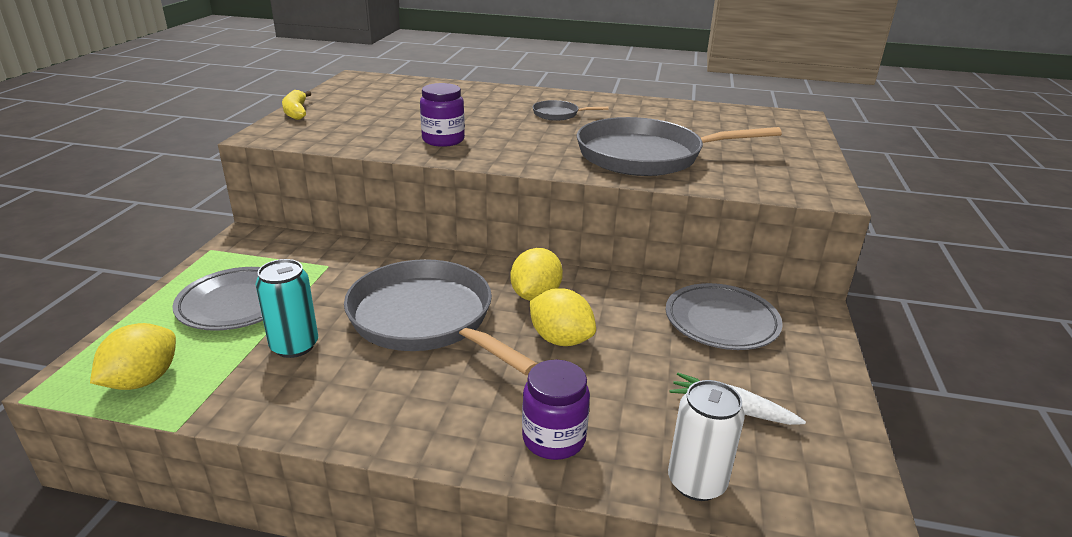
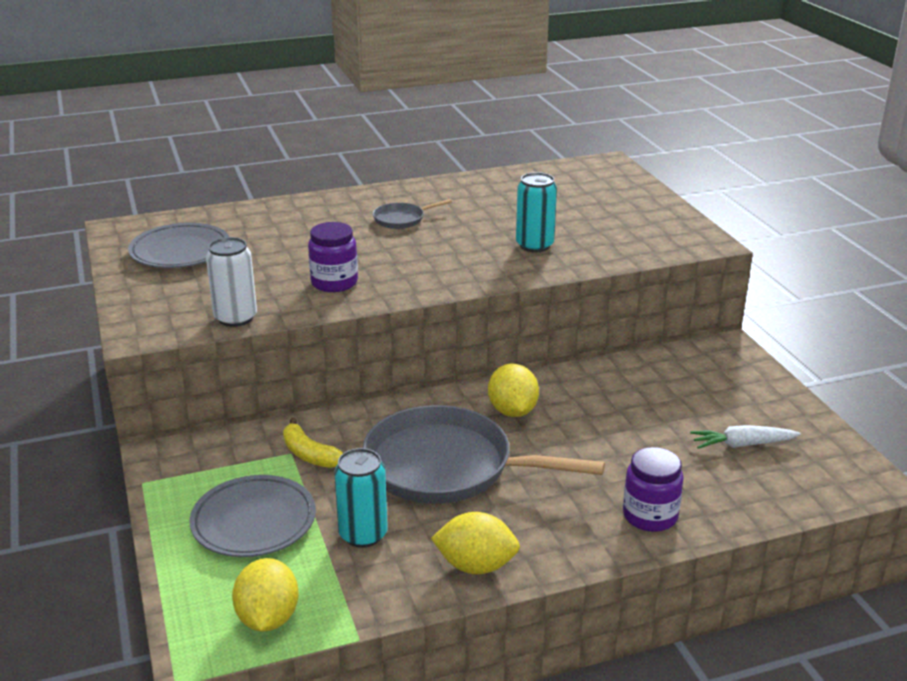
camera: 30 degrees left, 0 degrees up
yellow banana [282,90,312,120] -> yellow banana moved to [283,418,343,468]
yellow lemon [530,288,596,346] -> yellow lemon moved to [431,512,520,574]
grey pan [577,117,782,176] -> turquoise can [516,172,557,252]
grey plate [665,283,783,350] -> grey plate moved to [128,223,229,268]
white can [668,380,745,501] -> white can moved to [206,237,257,327]

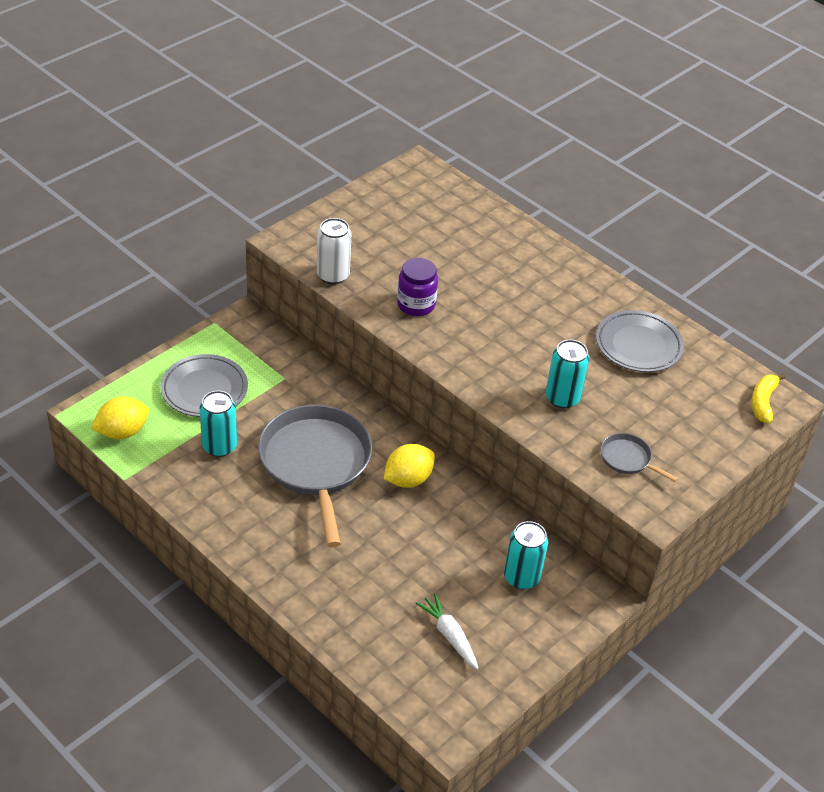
camera: 60 degrees right, 15 degrees up
grey plate [128,223,229,268] -> grey plate moved to [596,310,684,372]
yellow banana [283,418,343,468] -> yellow banana moved to [751,373,786,424]
grey pan [373,199,452,229] -> grey pan moved to [600,433,678,482]
yellow lemon [431,512,520,574] -> none
purple jar [623,447,684,532] -> none
none -> turquoise can [504,521,548,589]

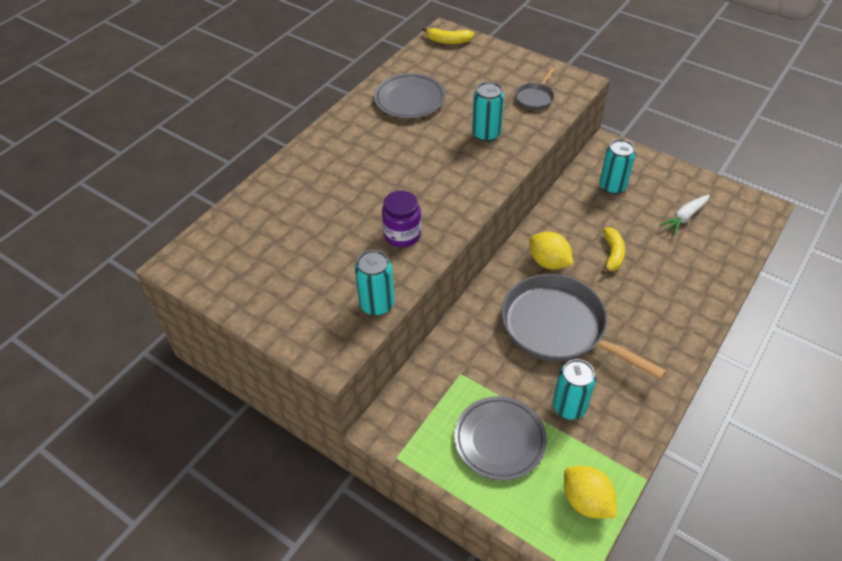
camera: 95 degrees left, 5 degrees up
grey pan [258,405,372,547] -> grey pan turned 60 degrees clockwise [502,274,666,380]
white can [317,218,352,284] -> turquoise can [355,250,395,316]
none -> yellow banana [601,227,625,275]

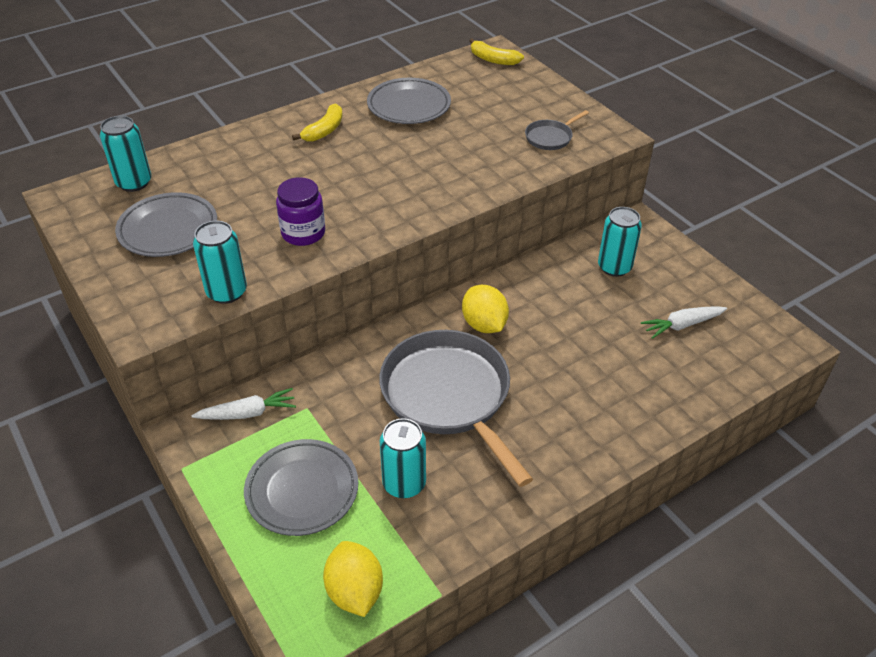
camera: 20 degrees right, 5 degrees down
turquoise can [472,82,504,142] -> turquoise can moved to [100,116,151,192]
yellow banana [601,227,625,275] -> yellow banana moved to [292,104,343,142]
none -> grey plate [115,192,217,257]
none -> white carrot [191,388,296,420]

